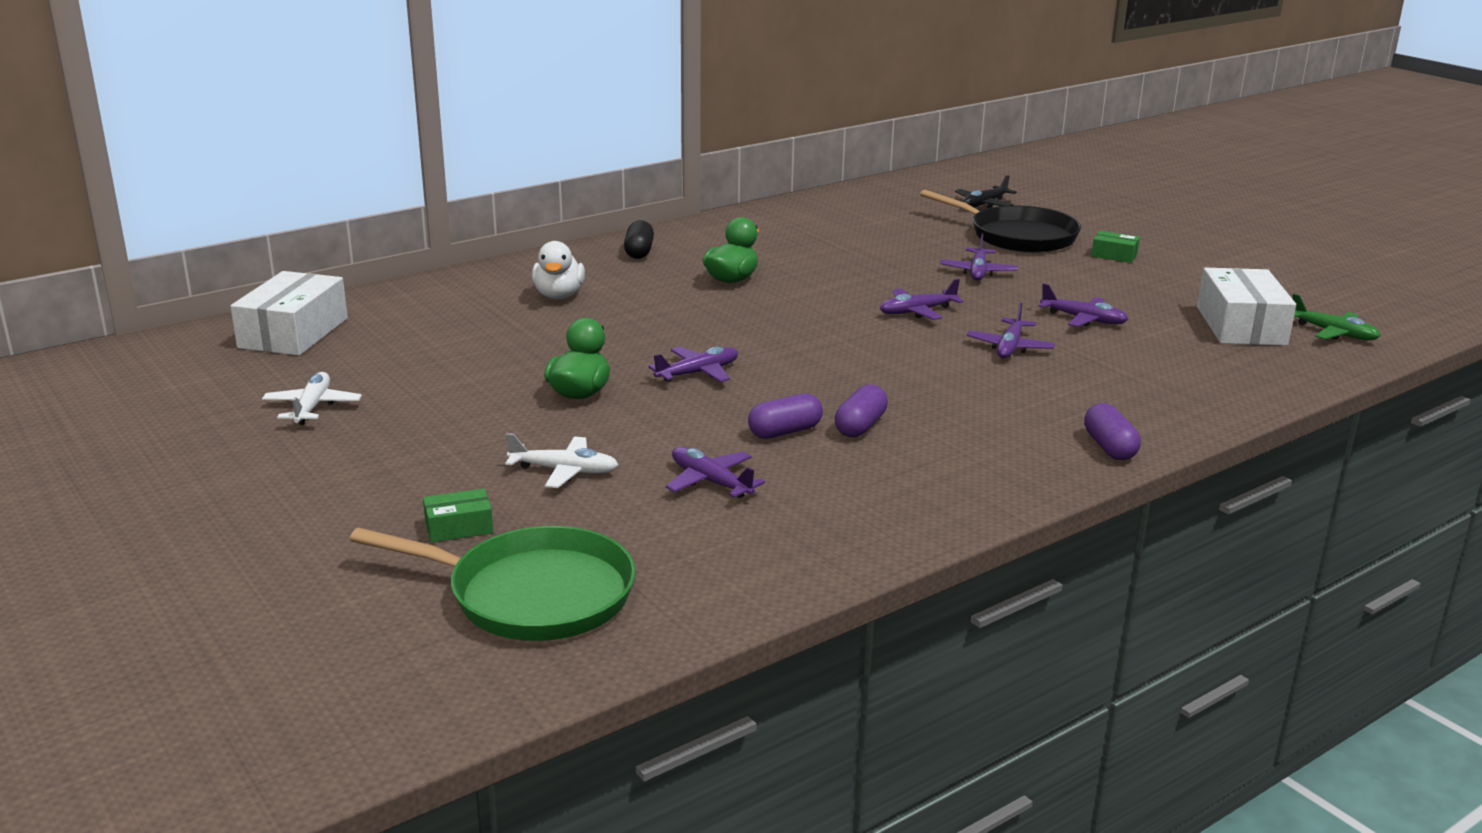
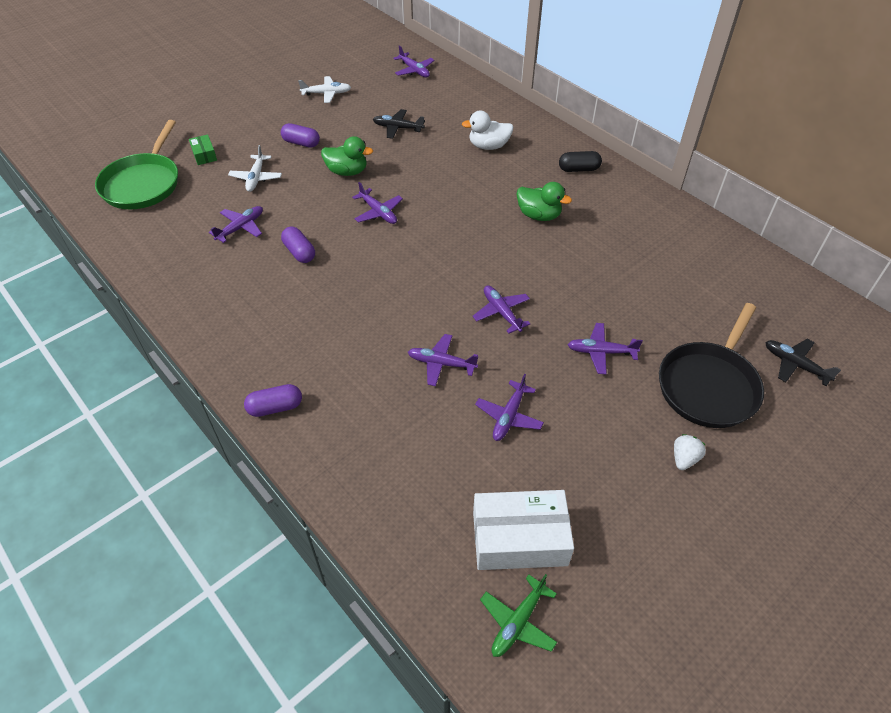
camera: 85 degrees right, 25 degrees up
white box [230,271,348,356] -> purple plane [393,45,434,78]
purple capsule [835,384,888,437] -> purple capsule moved to [281,123,320,148]
green box [1091,231,1140,263] -> white strawberry [674,434,706,470]
none -> black plane [373,109,425,139]

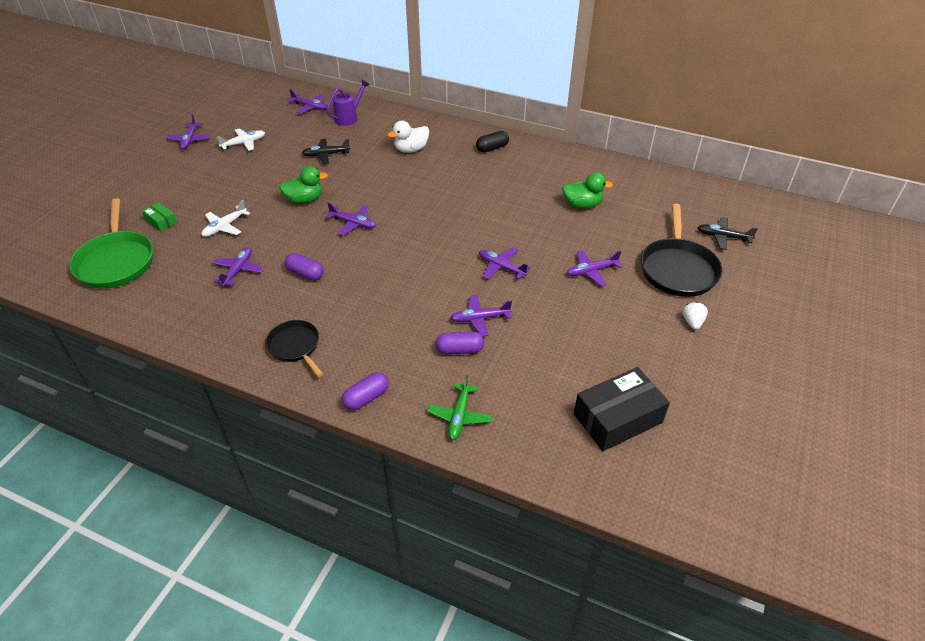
camera: 25 degrees left, 5 degrees down
white plane [228,145,282,192] -> white plane turned 60 degrees clockwise [201,200,250,237]
purple capsule [281,123,320,148] -> purple capsule moved to [436,332,484,354]
white box [473,490,574,570] -> black box [574,367,670,451]
purple plane [475,374,544,441] -> purple plane moved to [166,114,211,149]
green plane [480,574,557,657] -> green plane moved to [427,375,492,440]
green duck [516,182,572,221] -> green duck moved to [562,172,613,209]
none -> black pan [266,320,323,377]
none -> purple watering can [327,80,370,126]

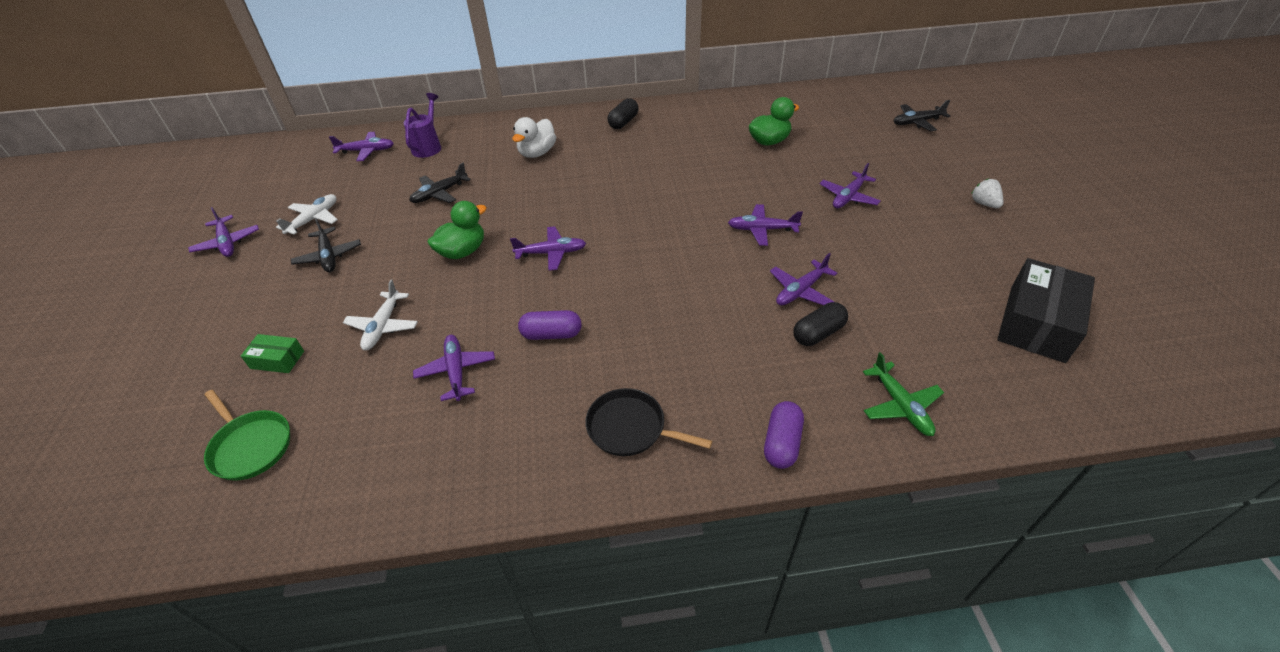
camera: 30 degrees left, 0 degrees up
green pan [69,198,153,288] -> green pan [204,390,290,481], size x0.60
purple capsule [436,332,484,354] -> black capsule [793,302,848,346]
black pan [641,204,723,297] -> none
none -> black plane [291,218,361,272]

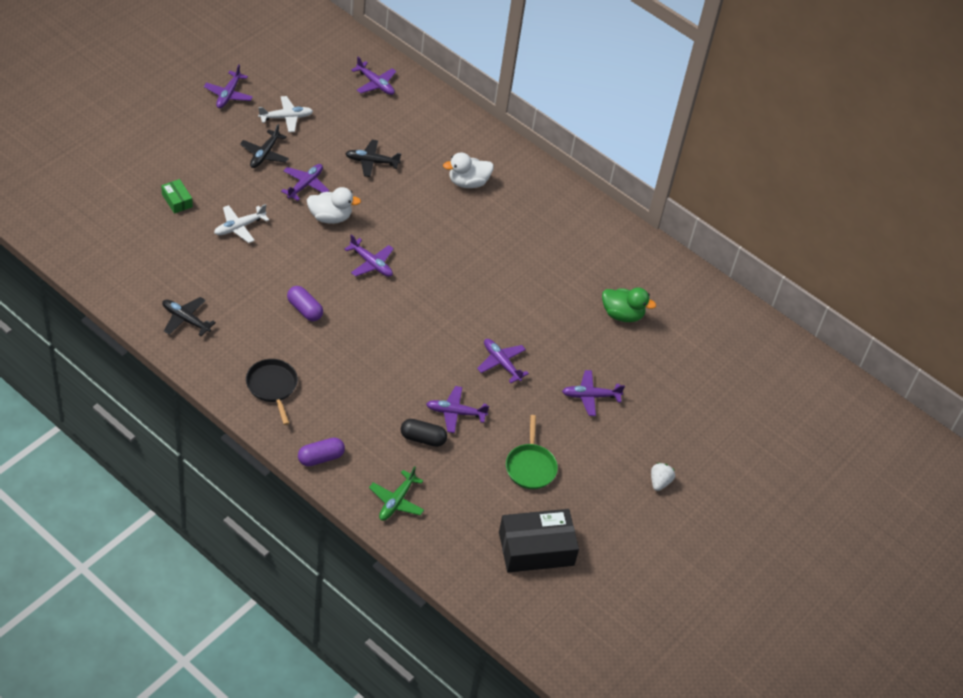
camera: 40 degrees right, 5 degrees up
green pan [204,390,290,481] -> green pan moved to [506,415,558,489]
purple watering can [404,93,441,158] -> none
purple plane [413,335,495,401] -> purple plane moved to [281,164,329,201]
green duck [427,201,487,259] -> white duck [307,187,361,224]
black capsule [607,98,639,129] -> none
black plane [894,100,951,131] -> black plane moved to [162,297,216,336]

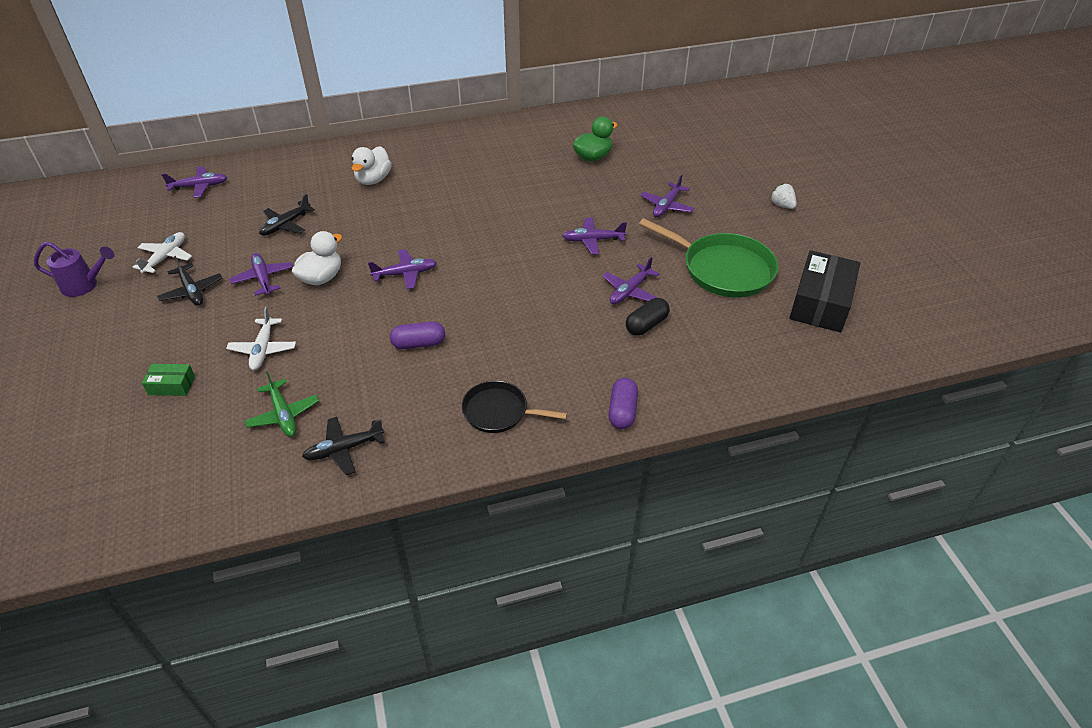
camera: 50 degrees left, 5 degrees down
purple plane [204,64,253,108] -> purple watering can [34,242,114,297]
green plane [369,466,424,521] -> green plane moved to [245,371,319,437]
green pan [506,415,558,489] -> green pan [639,218,778,297], size x1.66

